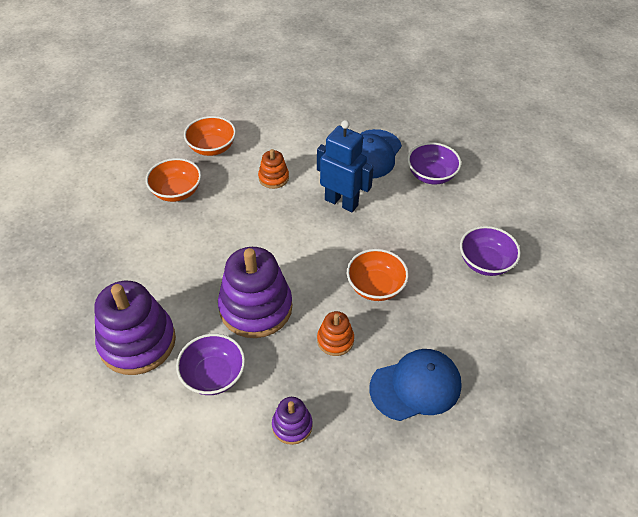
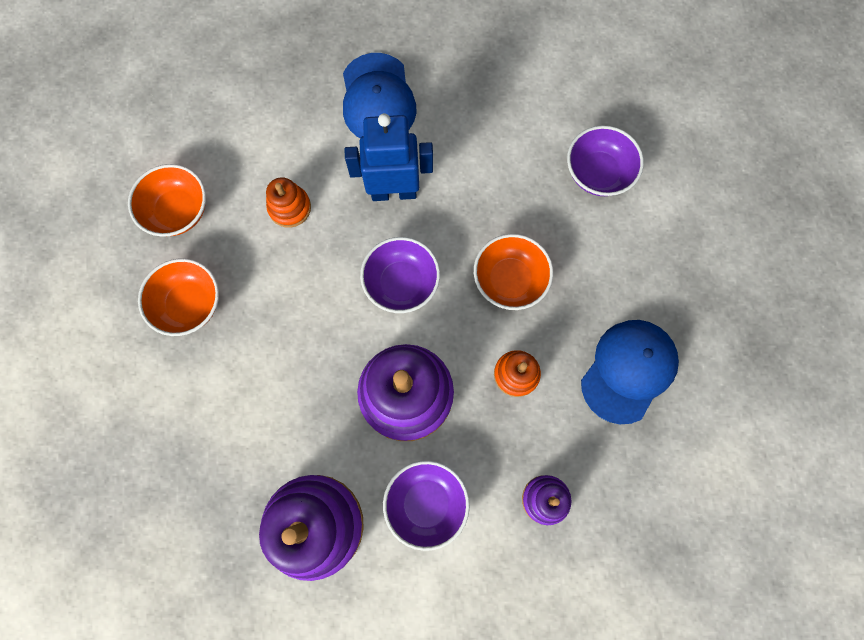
camera: 35 degrees left, 25 degrees up
purple bowl [407,142,461,185] -> purple bowl moved to [360,237,440,313]

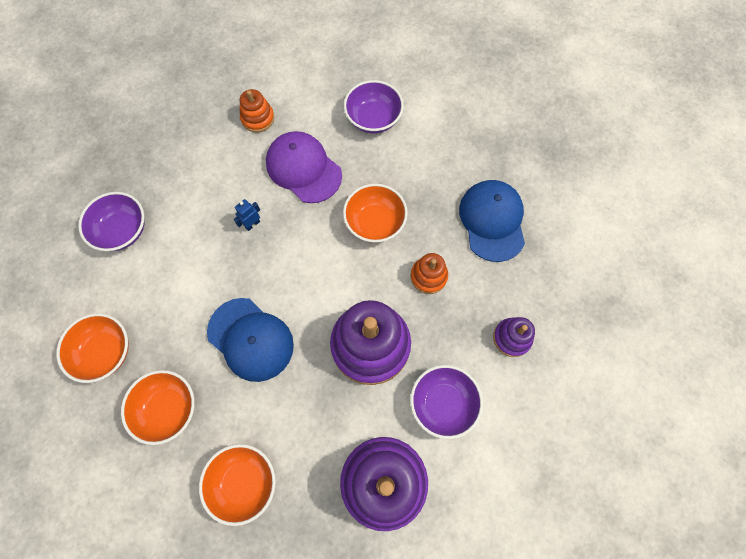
camera: 40 degrees left, 5 degrees down
orange stacking toy [266,177,311,228] -> orange stacking toy moved to [240,89,274,133]
blue cap [343,53,416,138] -> blue cap moved to [207,298,294,382]
blue robot [344,113,433,201] -> blue robot [233,199,260,231], size x0.41
purple bowl [360,237,440,313] -> purple bowl moved to [78,192,145,251]
none -> orange bowl [199,444,276,526]
none -> purple cap [266,131,342,203]

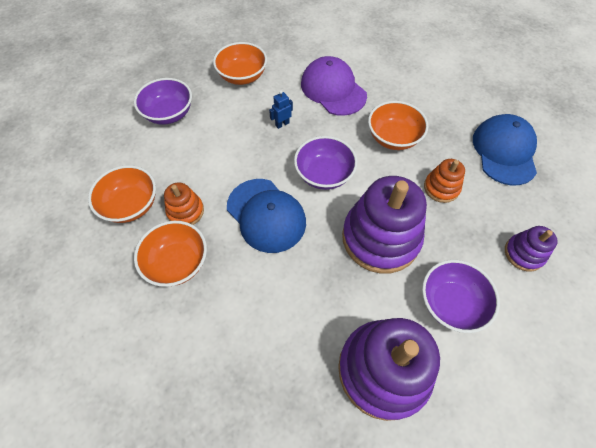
camera: 10 degrees right, 10 degrees down
orange bowl [199,444,276,526] -> orange bowl moved to [213,42,267,85]
orange stacking toy [240,89,274,133] -> orange stacking toy moved to [164,183,204,225]
purple bowl [344,80,404,134] -> purple bowl moved to [294,136,358,190]

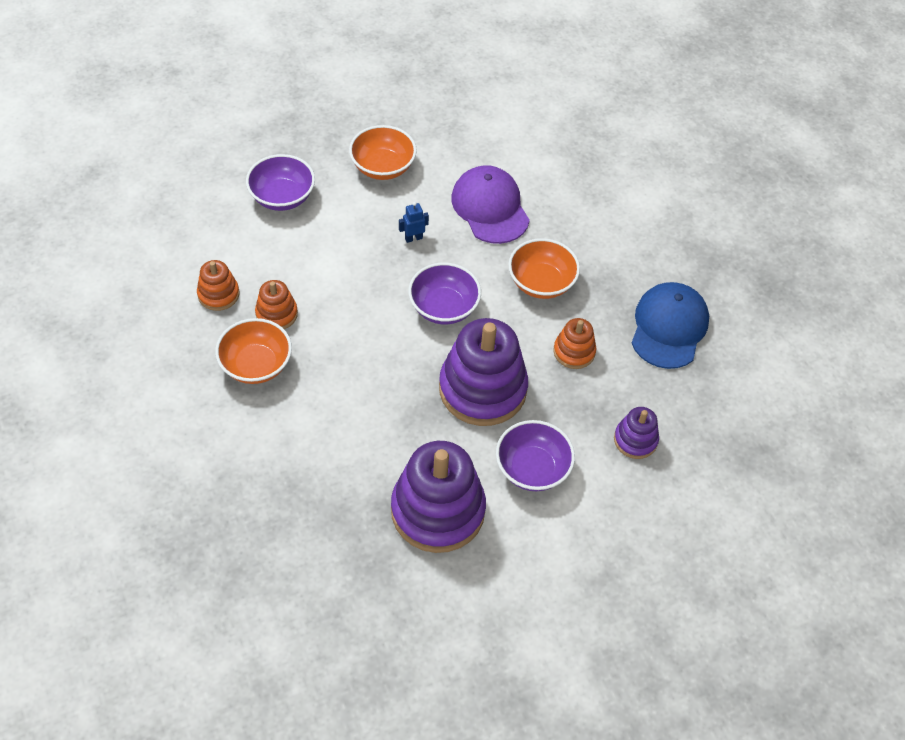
camera: 10 degrees right, 5 degrees down
orange bowl [88,165,156,223] -> orange stacking toy [197,260,239,311]
blue cap [227,179,306,253] -> none

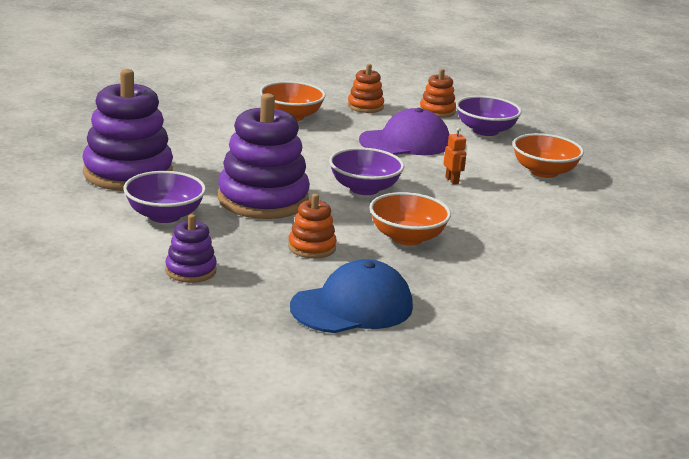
camera: 90 degrees right, 30 degrees down
orange stacking toy [255,280,298,329] -> orange stacking toy moved to [420,69,456,118]
blue robot [399,202,429,243] -> orange robot [443,127,466,184]
purple cap [451,165,530,244] -> purple cap moved to [359,108,450,155]
blue cap [632,282,709,369] -> blue cap turned 45 degrees counterclockwise [290,259,413,333]

